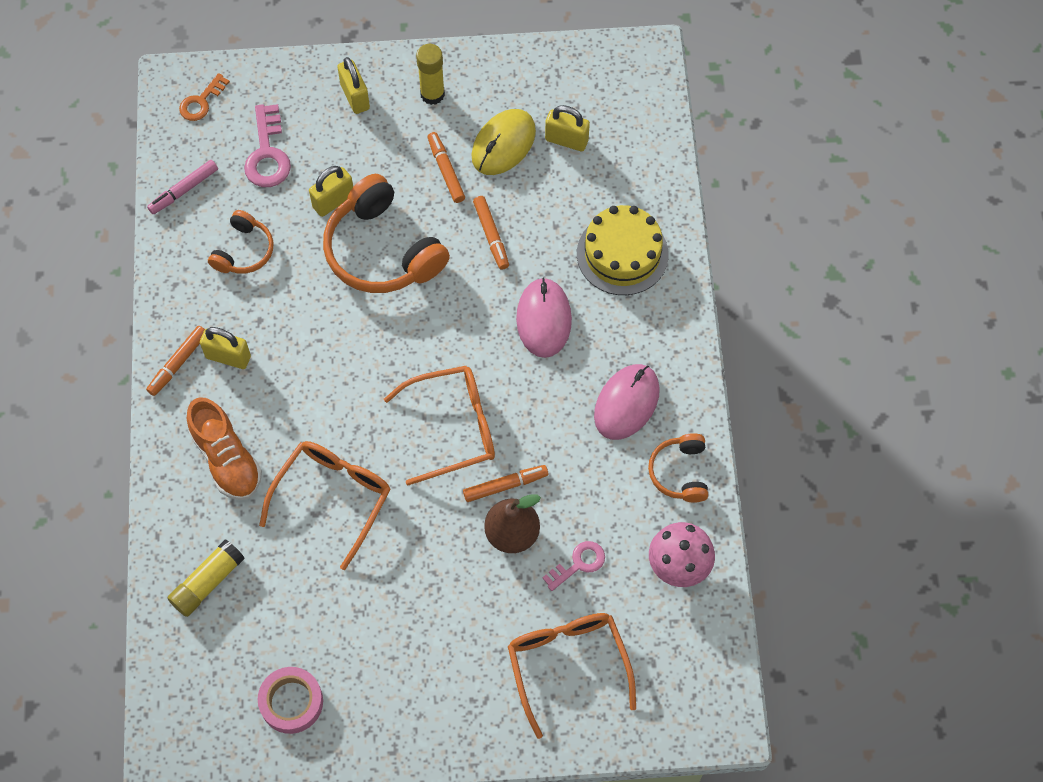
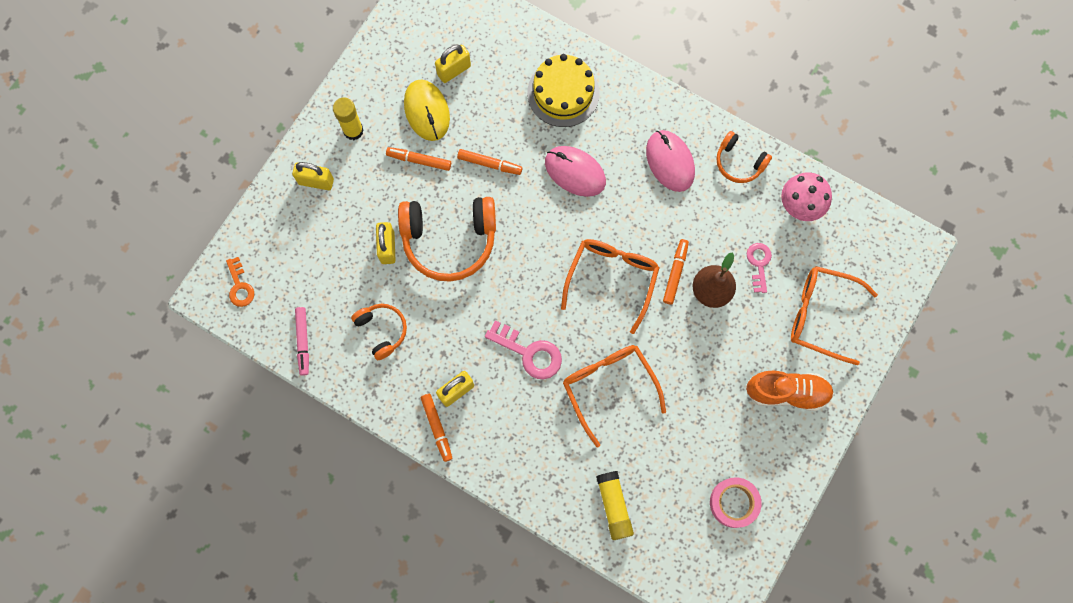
camera: 55 degrees left, 10 degrees up
orange shoe [187,397,262,500] -> orange shoe moved to [746,371,834,411]
pink key [244,104,291,187] -> pink key moved to [485,320,562,379]

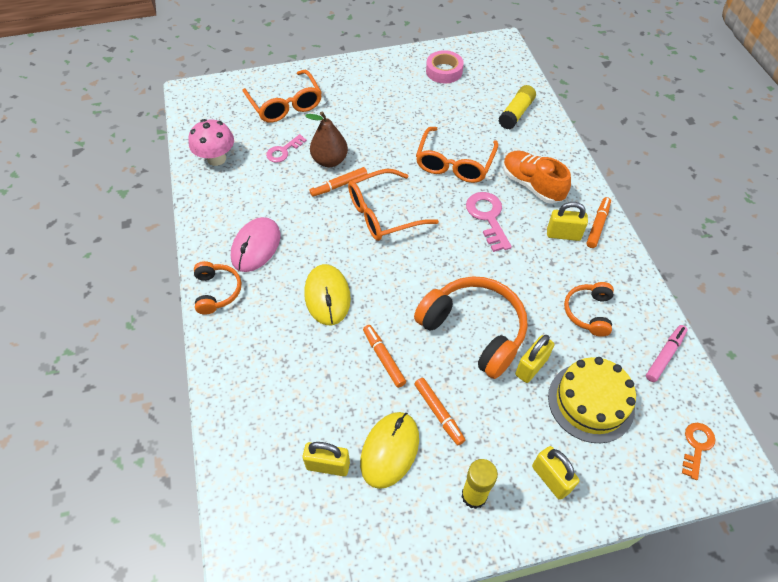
camera: 135 degrees left, 20 degrees down
yellow cake [527,54,600,127] -> yellow cake moved to [548,357,636,443]
pink mouse [545,146,606,197] -> yellow mouse [304,264,351,325]
orange headphones [716,131,772,183] -> orange headphones moved to [194,261,241,315]
orange shoe [746,371,834,411] -> orange shoe moved to [503,151,571,204]

